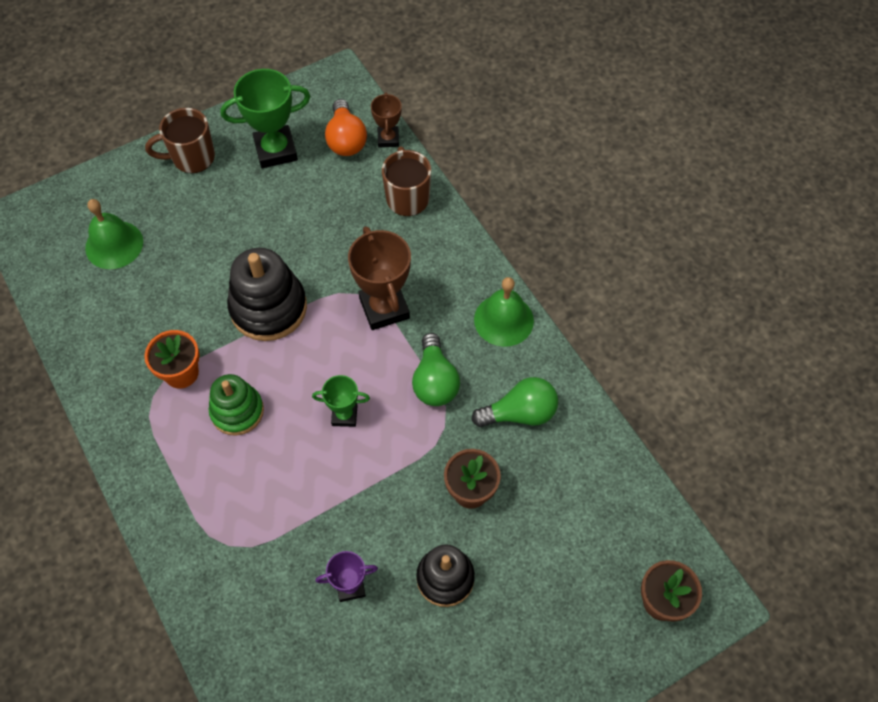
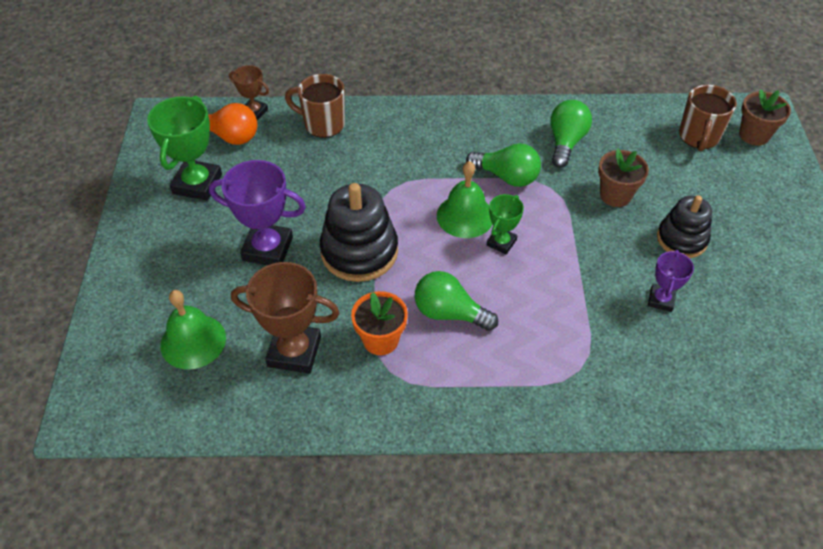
camera: 60 degrees left, 10 degrees down
brown mug [145,108,215,173] -> brown mug moved to [679,85,737,151]
green stacking toy [209,374,264,436] -> green light bulb [415,271,498,331]
brown trophy [348,226,411,330] -> brown trophy moved to [231,262,340,374]
green bell [474,277,534,347] -> green bell moved to [437,161,493,238]
none -> purple trophy [209,160,306,265]

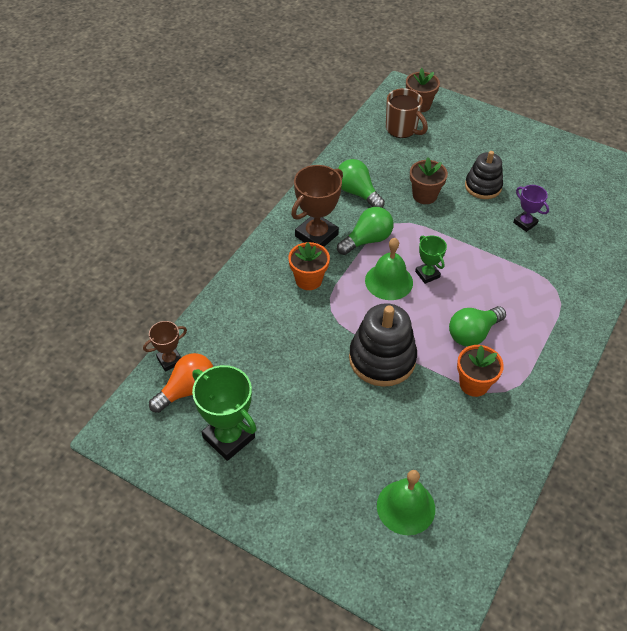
camera: 60 degrees left, 0 degrees up
purple trophy [209,160,306,265] -> none
brown trophy [231,262,340,374] -> brown trophy moved to [291,165,343,247]
brown mug [285,74,345,138] -> none
none -> orange flower pot [288,242,330,290]

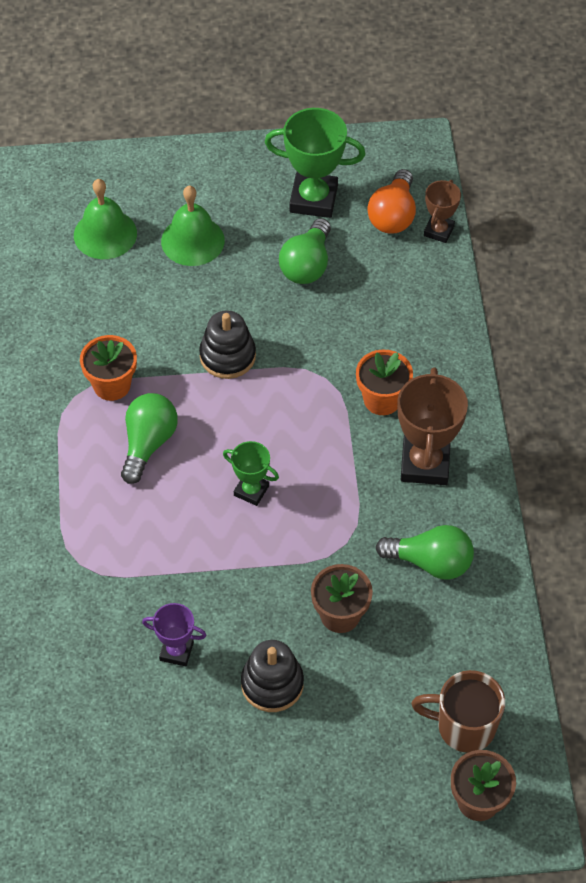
camera: 145 degrees right, 5 degrees up
green light bulb [337,207,394,255] -> green light bulb moved to [279,218,331,284]
black stacking toy [349,303,417,387] -> black stacking toy [199,310,256,379], size x0.66
green bell [365,238,413,300] -> green bell moved to [161,186,225,266]

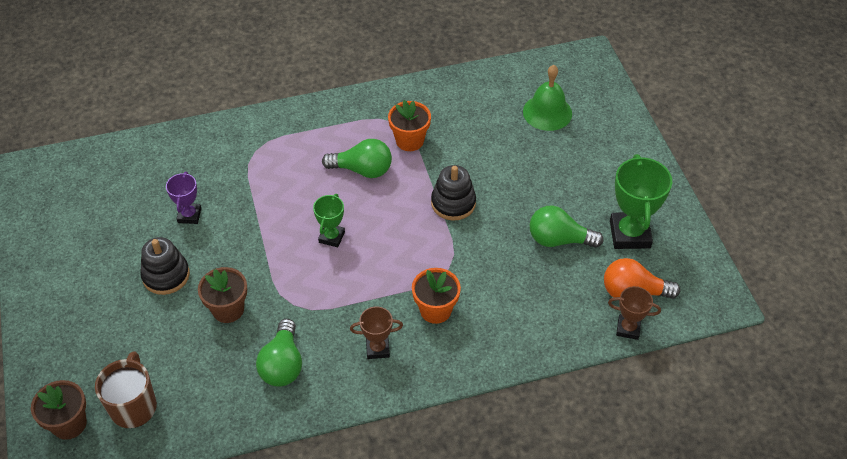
camera: 80 degrees right, 5 degrees down
green bell [161,186,225,266] -> none
brown trophy [397,367,468,485] -> brown trophy [350,306,403,359], size x0.56

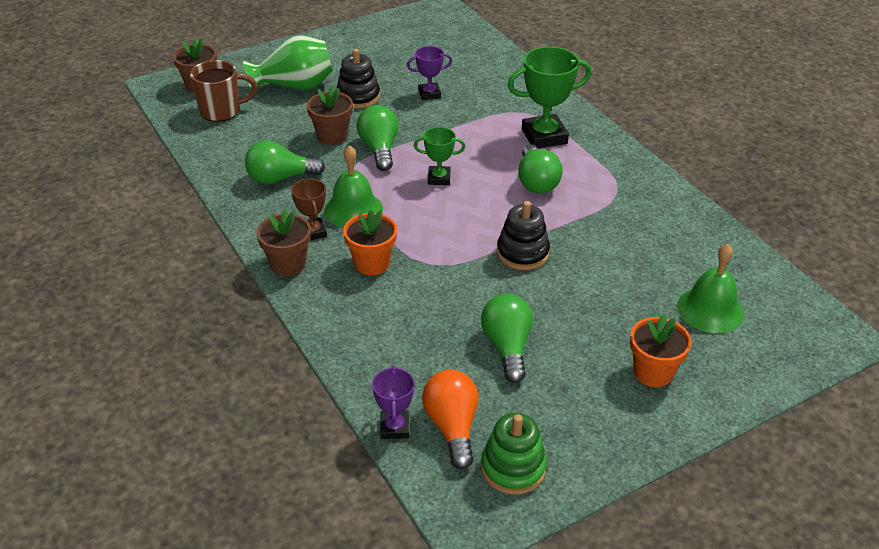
camera: 75 degrees right, 10 degrees down
orange flower pot [388,100,431,151] -> orange flower pot moved to [630,314,692,387]
brown trophy [608,286,661,340] -> purple trophy [372,365,415,439]
green trophy [610,154,672,249] -> green trophy moved to [507,47,591,148]
none -> green vase [243,35,333,90]
none -> brown flower pot [257,209,311,276]
none -> green bell [324,145,383,228]
none -> green light bulb [357,105,398,171]
none -> green stacking toy [481,413,547,495]

